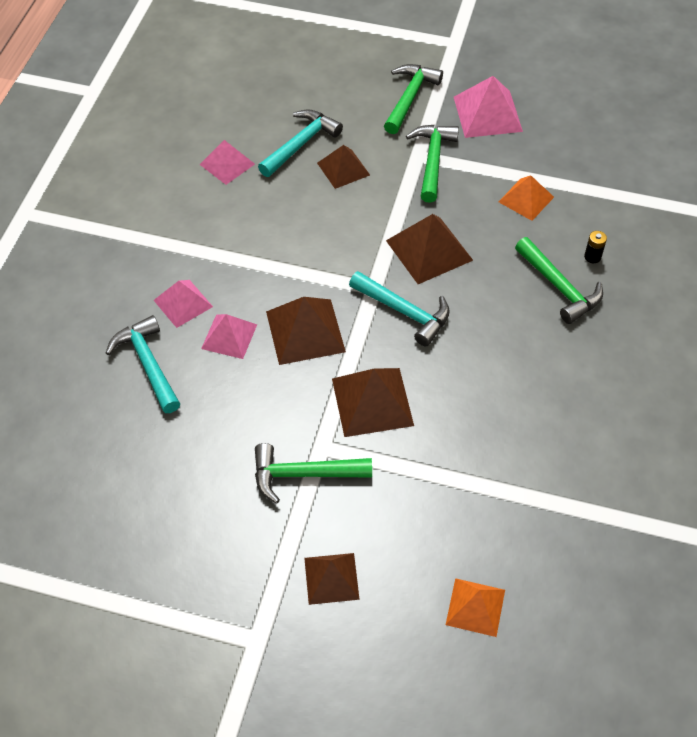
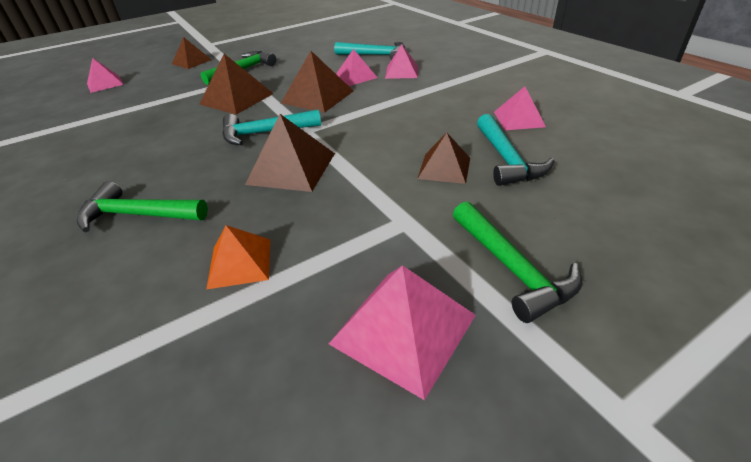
camera: 135 degrees right, 15 degrees down
green hammer [406,125,459,203] -> none
orange pyramid [446,578,505,637] -> pink pyramid [87,58,124,93]
black battery [584,231,607,263] -> none

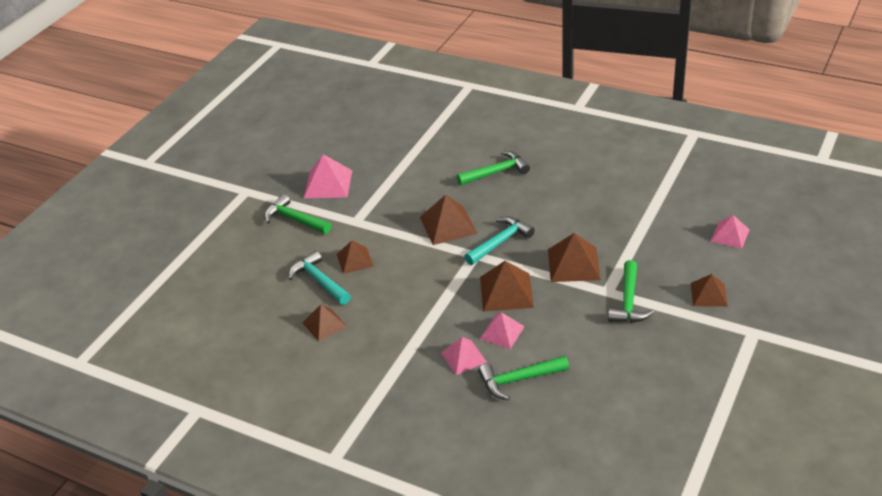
camera: 150 degrees right, 0 degrees up
orange pyramid [206,225,270,290] -> none
turquoise hammer [334,42,405,60] -> green hammer [478,355,569,400]
pink pyramid [494,86,546,130] -> brown pyramid [303,305,347,342]

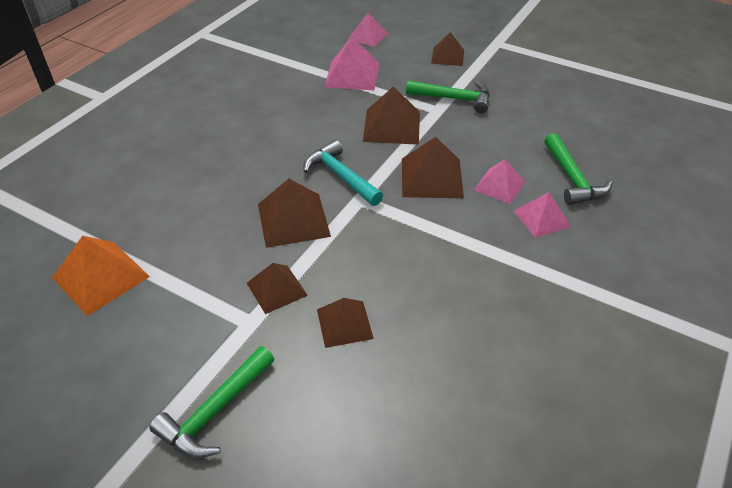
camera: 90 degrees left, 5 degrees up
turquoise hammer [289,250,351,305] -> none
brown pyramid [303,305,347,342] -> brown pyramid moved to [247,263,308,314]
pink pyramid [304,154,353,198] -> pink pyramid moved to [324,37,380,90]
green hammer [457,151,530,185] -> none
none -> orange pyramid [52,236,150,316]

